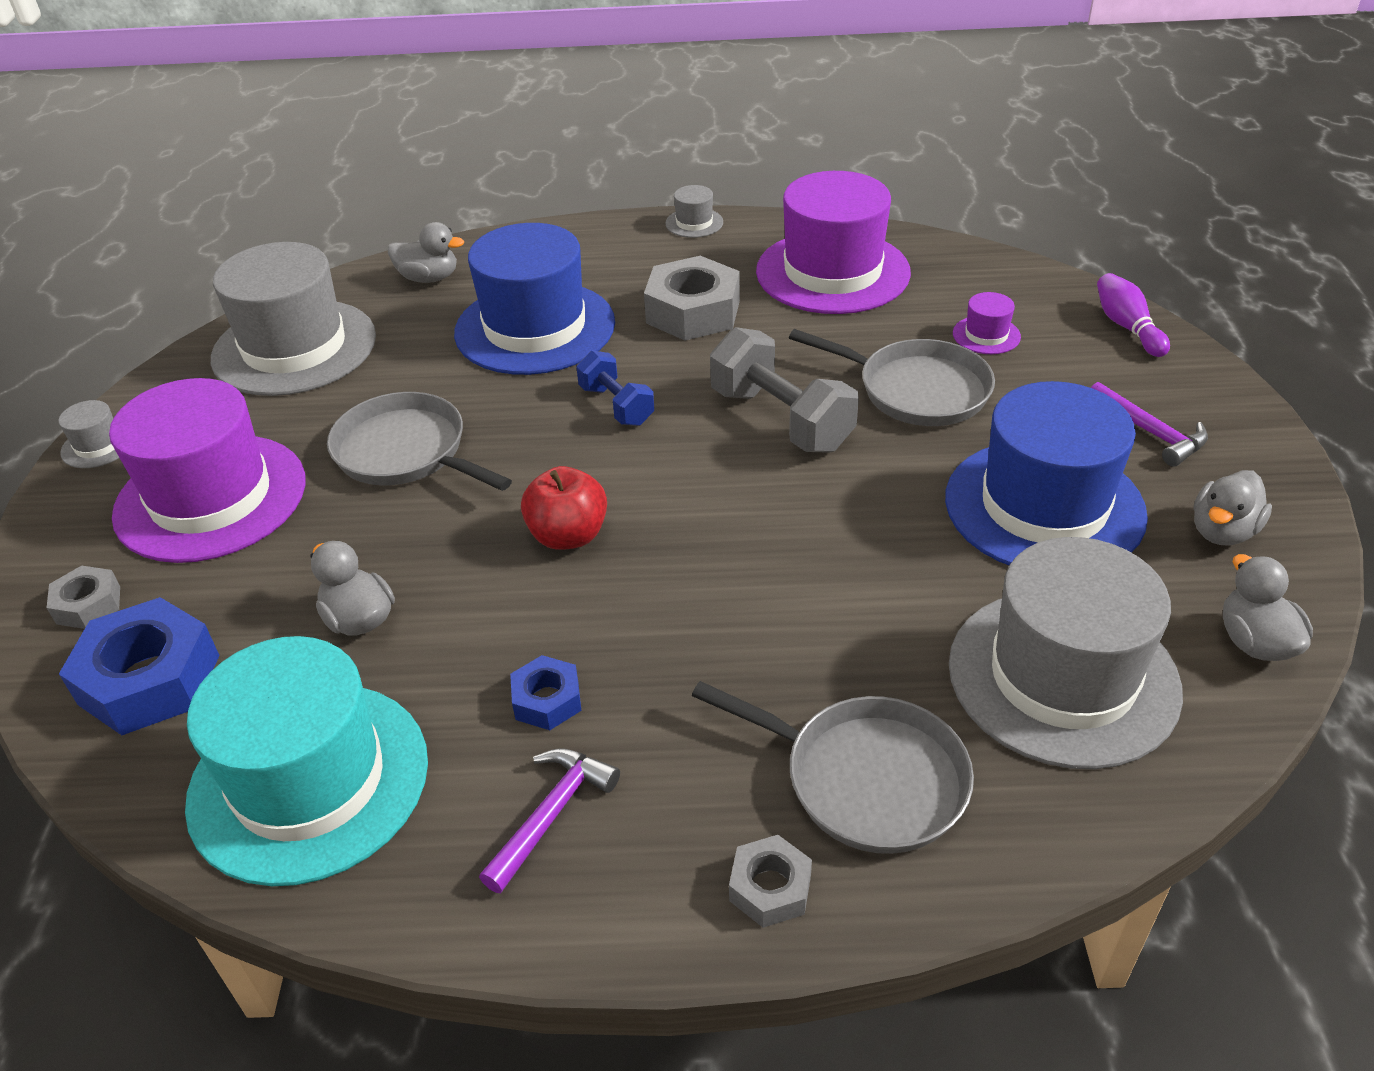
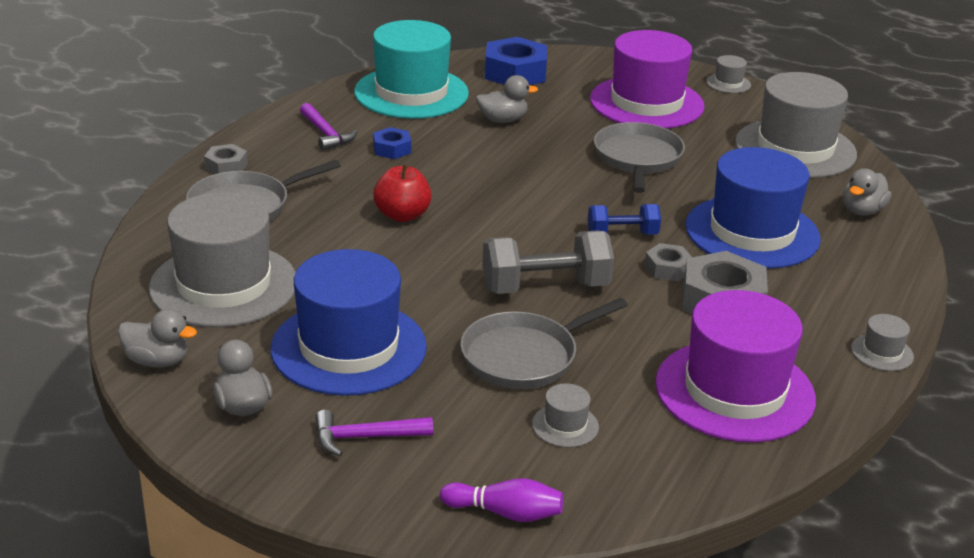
camera: 115 degrees right, 10 degrees down
grey nut [47,565,120,629] -> grey nut moved to [644,243,692,281]
grey pan [327,392,512,491] -> grey pan turned 60 degrees counterclockwise [594,122,685,193]
red apple [521,466,607,550] -> red apple moved to [373,164,431,222]
purple hat [953,292,1021,354] -> grey hat [532,383,599,447]

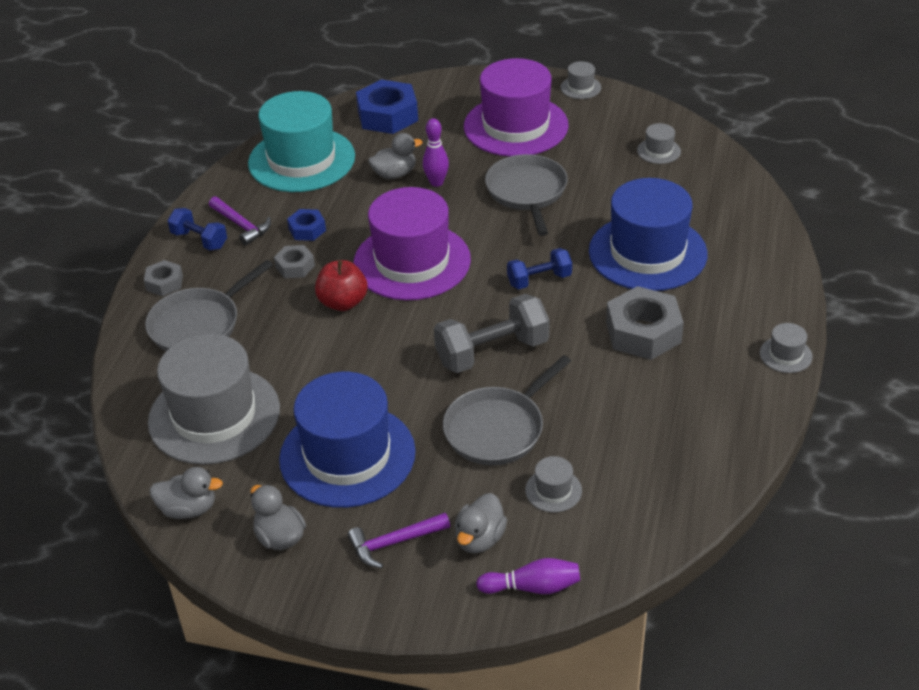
camera: 10 degrees left, 10 degrees up
grey nut [644,243,692,281] -> grey nut moved to [274,245,315,278]
purple hat [655,290,816,442] -> purple hat moved to [354,187,471,300]
grey hat [735,72,857,178] -> grey hat [637,123,681,164], size x0.40
grey duck [843,168,891,216] -> grey duck moved to [455,493,507,554]
none -> blue dumbbell [167,208,227,250]
none -> purple bowling pin [423,118,449,187]

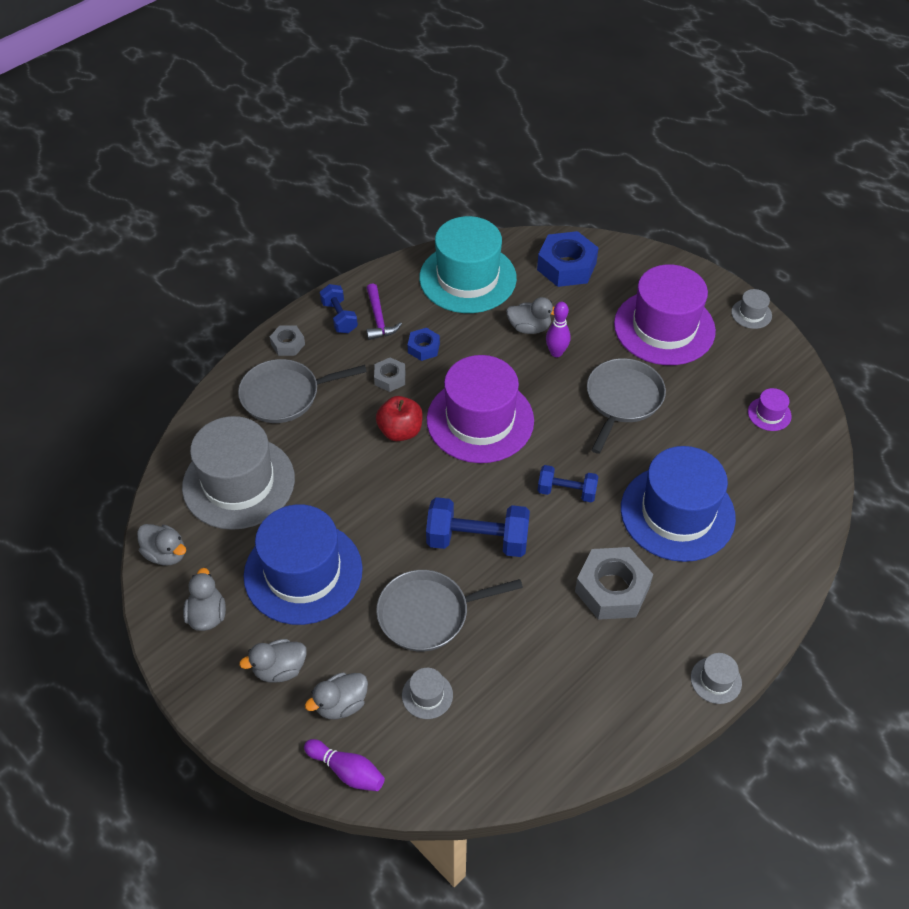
camera: 30 degrees right, 10 degrees up
purple hammer [348,513,450,568] -> grey duck [239,639,307,682]
grey dumbbell [434,294,549,373] -> blue dumbbell [426,497,530,557]
grey hat [637,123,681,164] -> purple hat [748,388,792,431]

